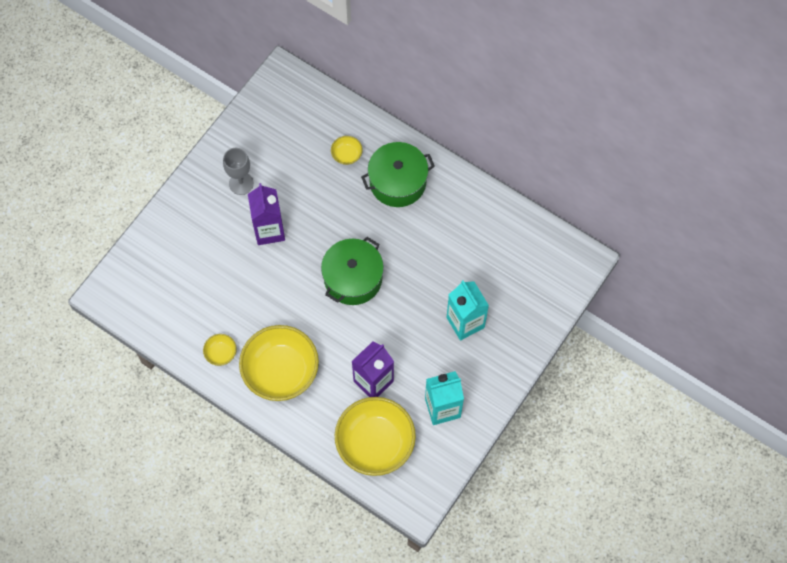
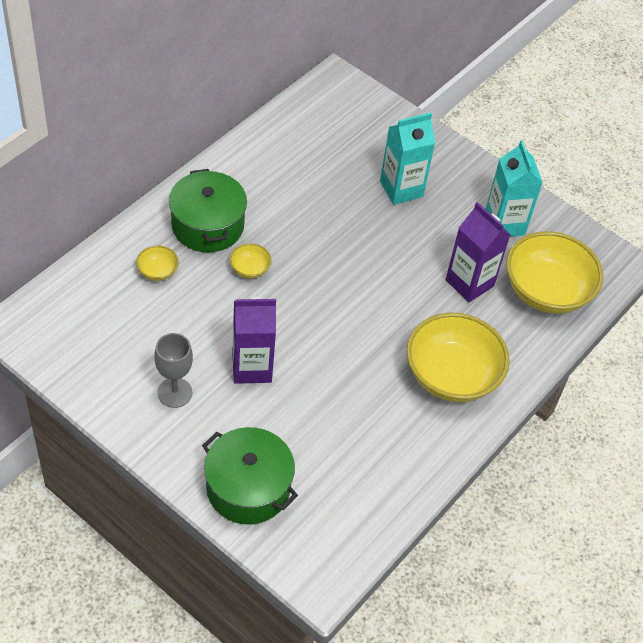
camera: 90 degrees left, 15 degrees down
yellow bowl [203,334,237,366] -> yellow bowl moved to [230,243,272,279]
green pot [321,237,384,305] -> green pot moved to [202,427,298,525]

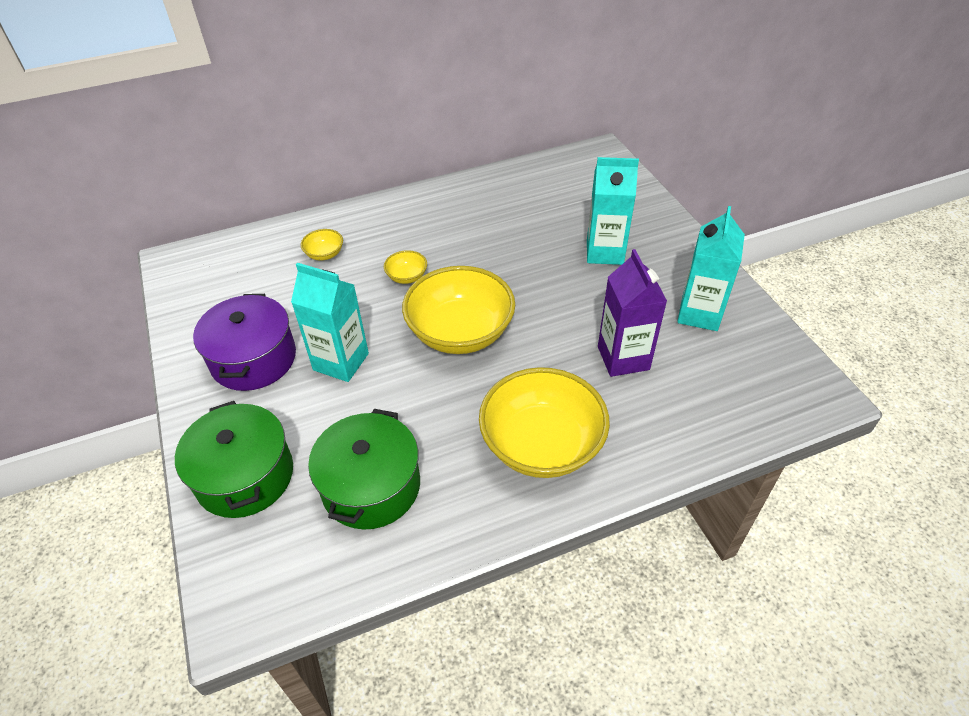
camera: 35 degrees right, 5 degrees down
grey goblet [154,333,193,408] -> purple pot [193,294,296,391]
green pot [169,169,247,252] -> green pot moved to [308,409,420,529]
purple carton [232,296,276,384] -> turquoise carton [291,263,369,382]
yellow bowl [506,231,604,314] -> yellow bowl moved to [402,266,515,354]

